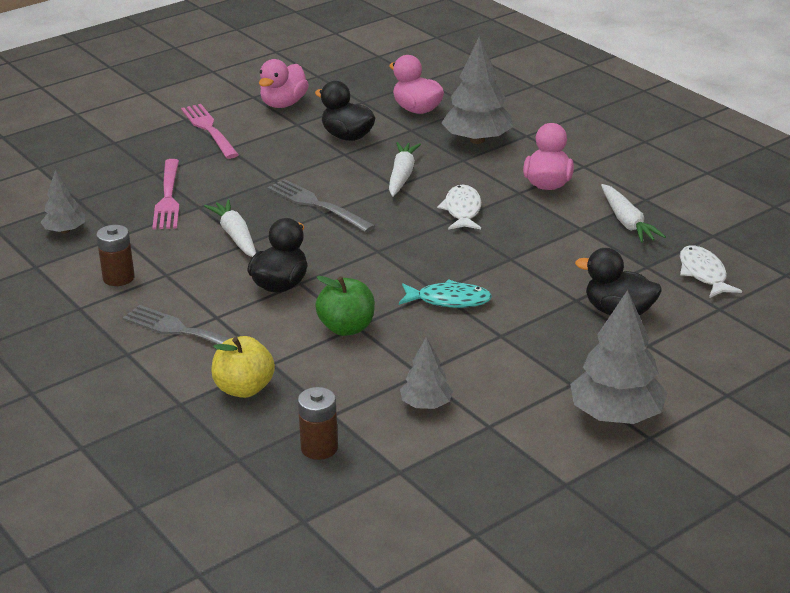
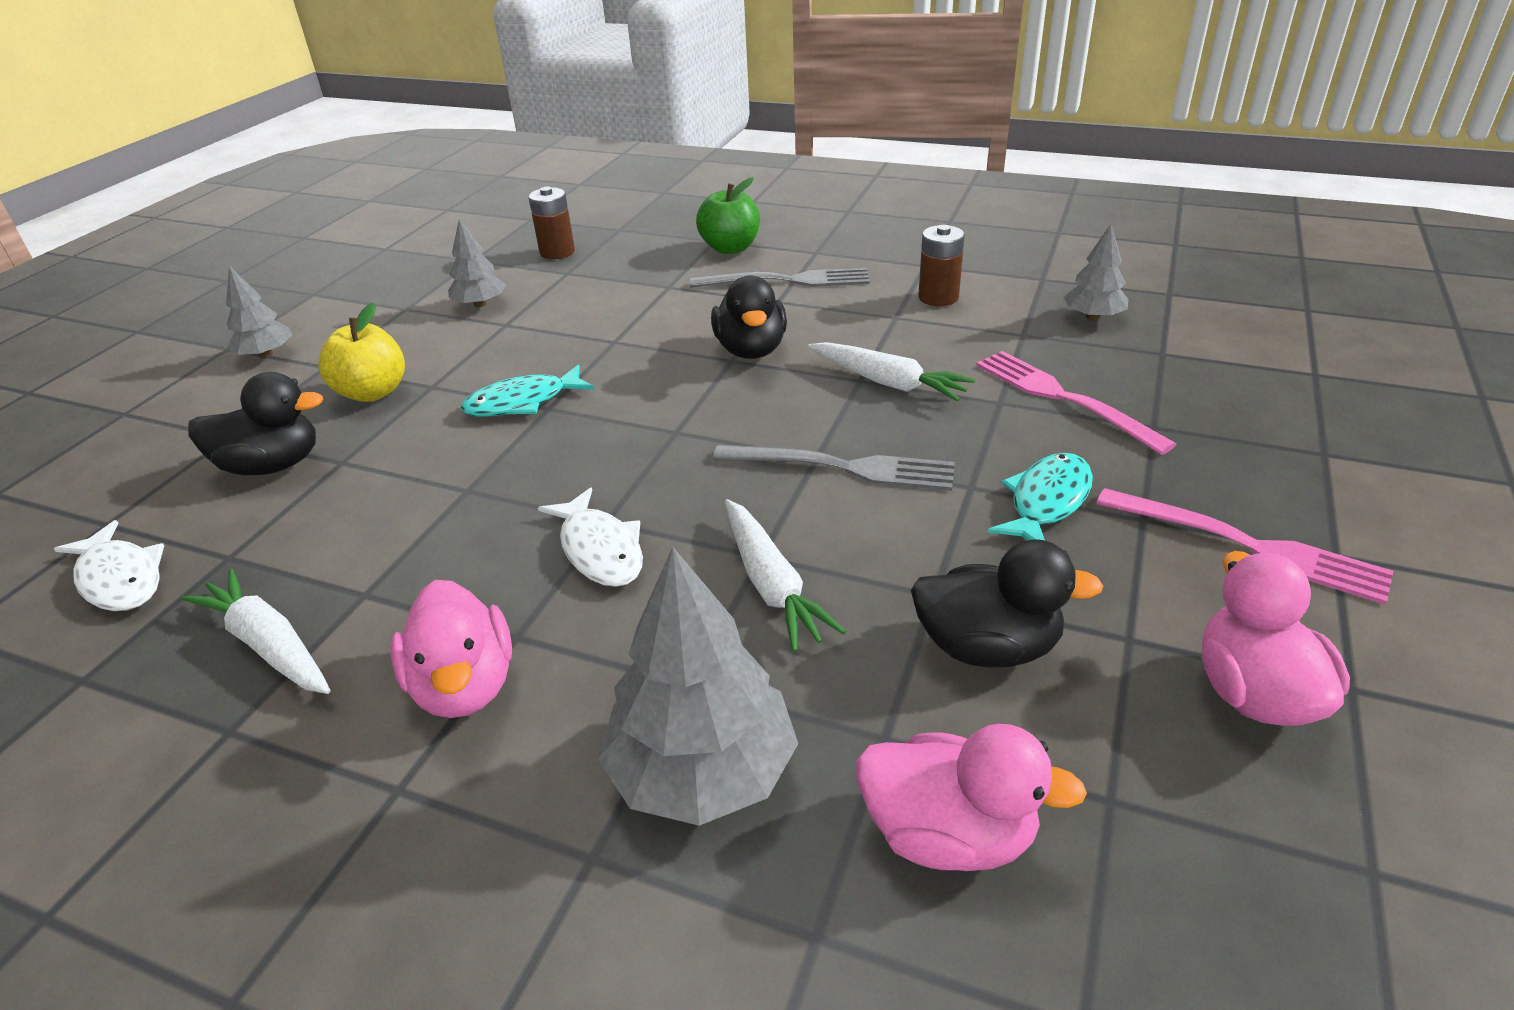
camera: 150 degrees right, 5 degrees up
yellow apple [211,336,275,398] -> yellow apple moved to [319,302,405,402]
green apple [315,276,375,336] -> green apple moved to [696,177,760,254]
grey tree [570,290,668,424] -> grey tree [226,266,292,358], size x0.56
none -> turquoise fish [988,453,1093,540]

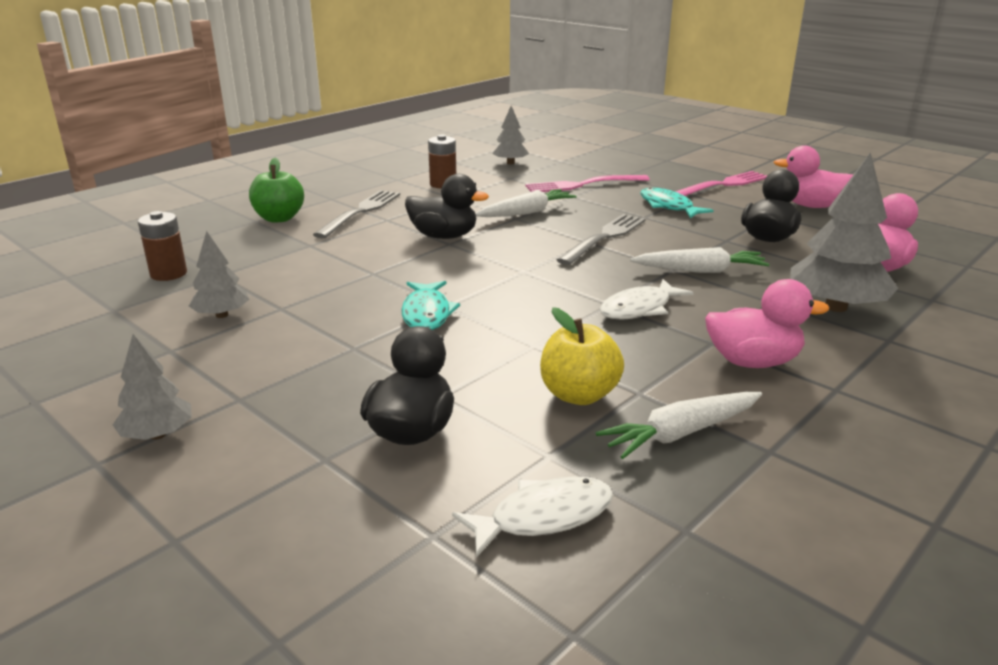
camera: 70 degrees left, 10 degrees down
yellow apple [319,302,405,402] -> yellow apple moved to [540,307,624,405]
white fish [538,488,643,587] -> white fish turned 150 degrees clockwise [600,279,694,320]

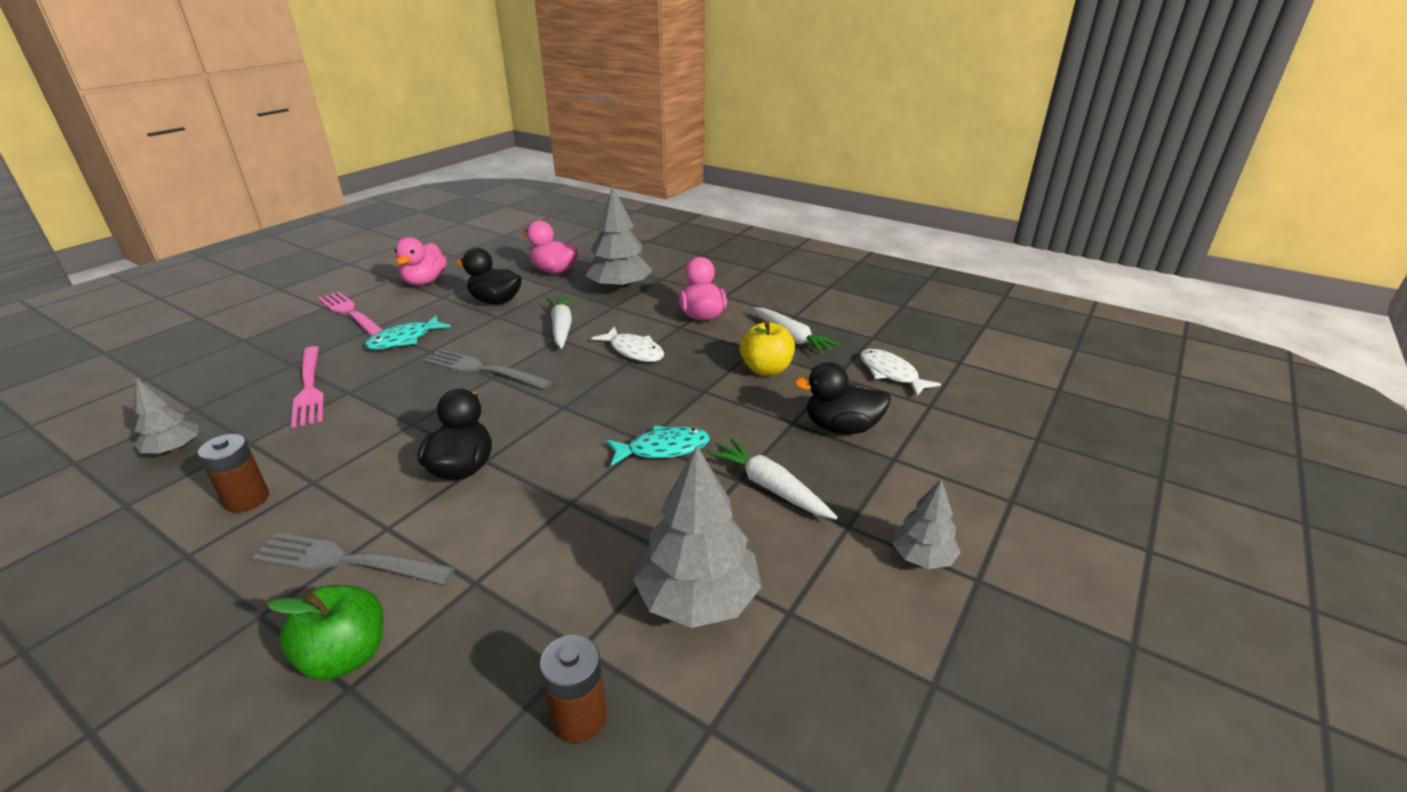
camera: 100 degrees left, 5 degrees up
grey tree [189,231,249,318] -> grey tree [633,446,761,628], size x1.78
white carrot [476,189,577,217] -> white carrot moved to [709,438,837,519]

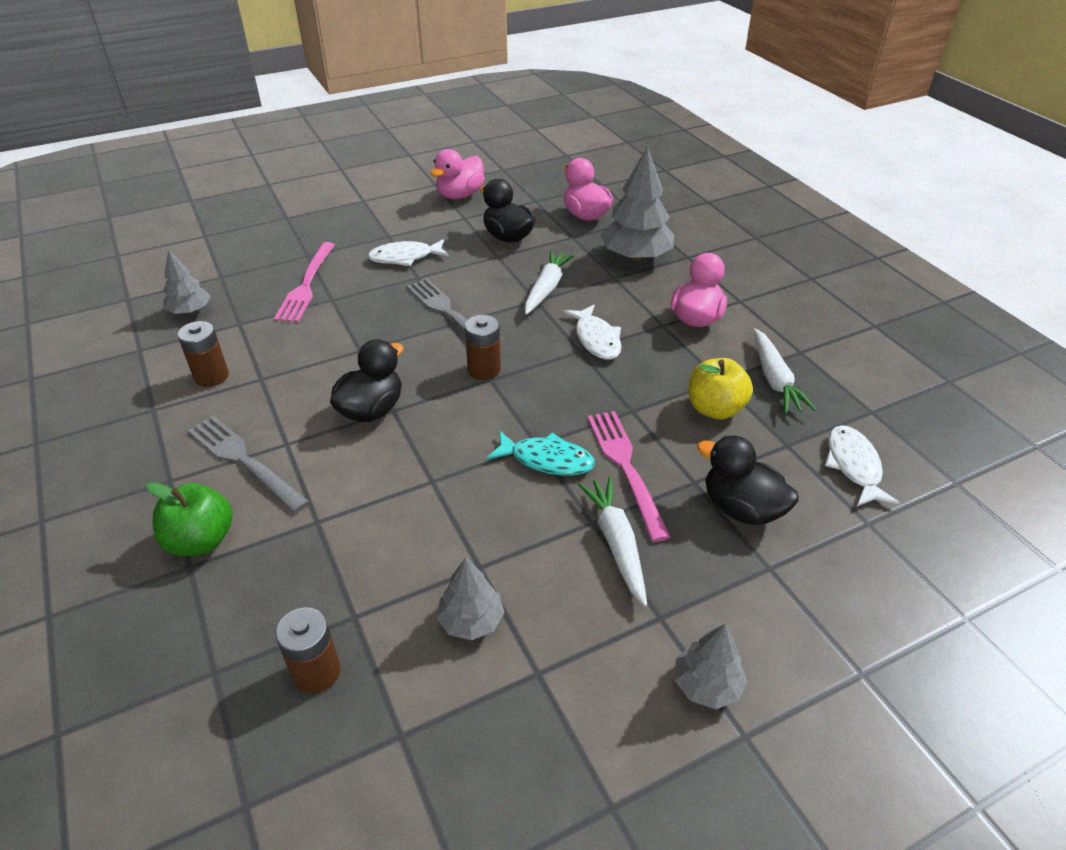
camera: 30 degrees right, 10 degrees up
pink fork [318,292,383,336] -> pink fork moved to [587,411,671,542]
turquoise fish [365,315,451,350] -> white fish [368,239,449,266]
grey tree [633,446,761,628] -> grey tree [436,557,505,640], size x0.56
none -> brown battery [465,315,501,380]

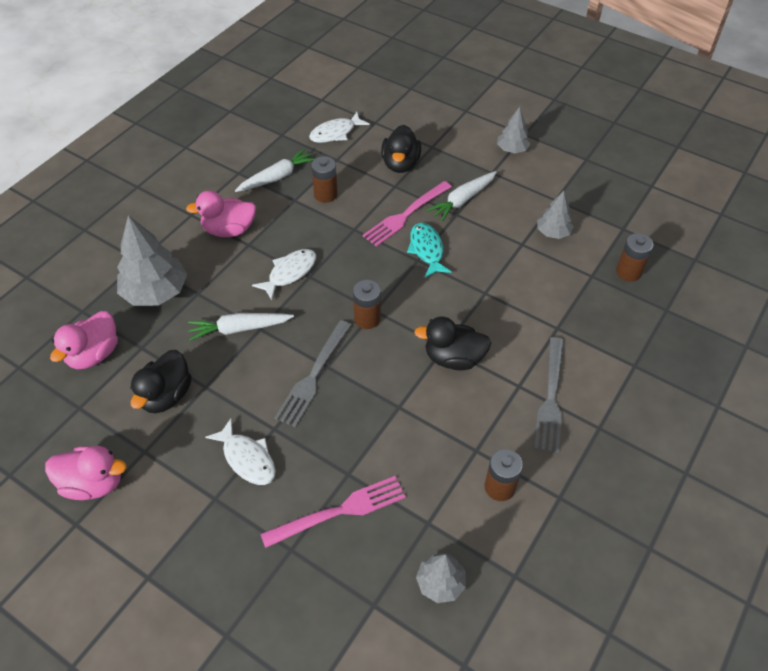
camera: 120 degrees left, 10 degrees up
green apple [146,482,233,556] -> none
yellow apple [689,358,753,419] -> brown battery [311,156,338,203]

